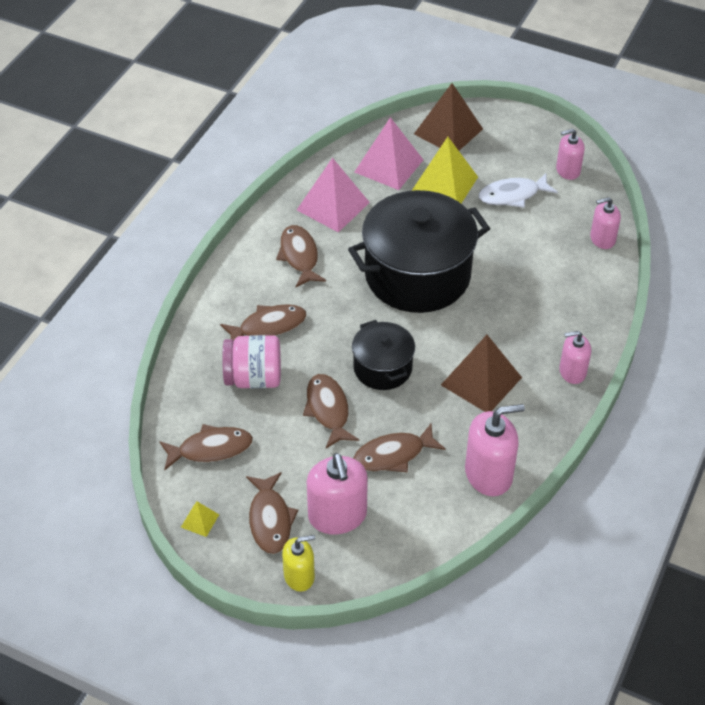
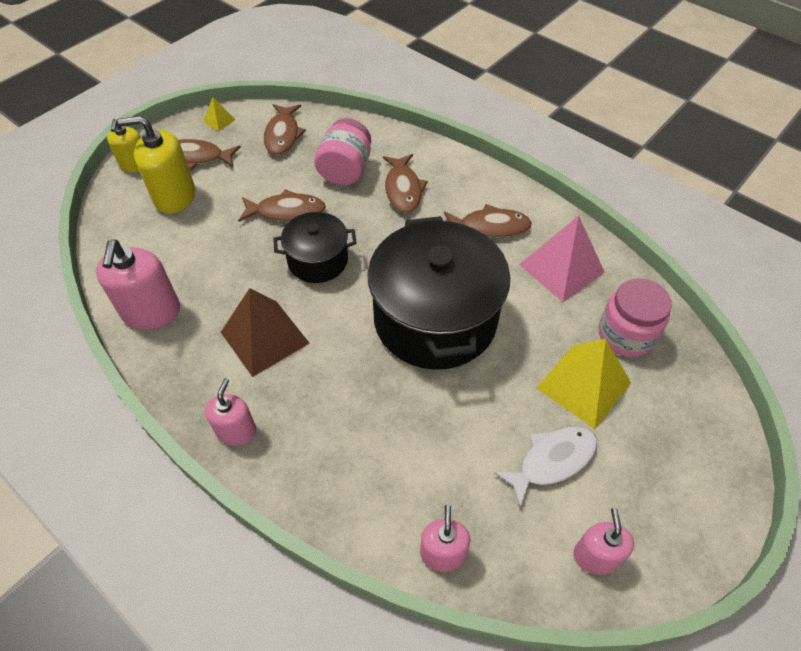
camera: 105 degrees right, 5 degrees up
pink soap dispenser [307,453,368,534] -> yellow soap dispenser [117,116,195,214]
brown fish [353,423,446,472] -> none
pink pyramid [355,117,423,190] -> pink jar [599,278,672,357]
brown pyramid [414,83,483,150] -> none
white fish [478,173,558,208] -> white fish turned 60 degrees clockwise [494,426,597,508]

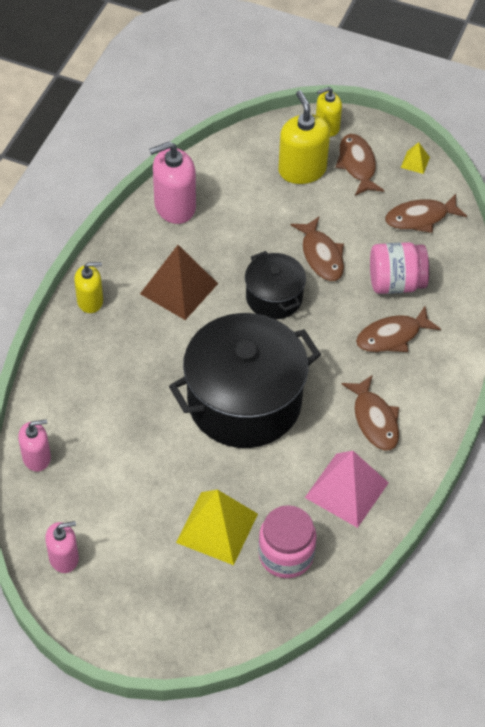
camera: 70 degrees right, 0 degrees up
pink soap dispenser [205,378,256,446] -> yellow soap dispenser [74,262,103,313]
white fish [494,426,597,508] -> none

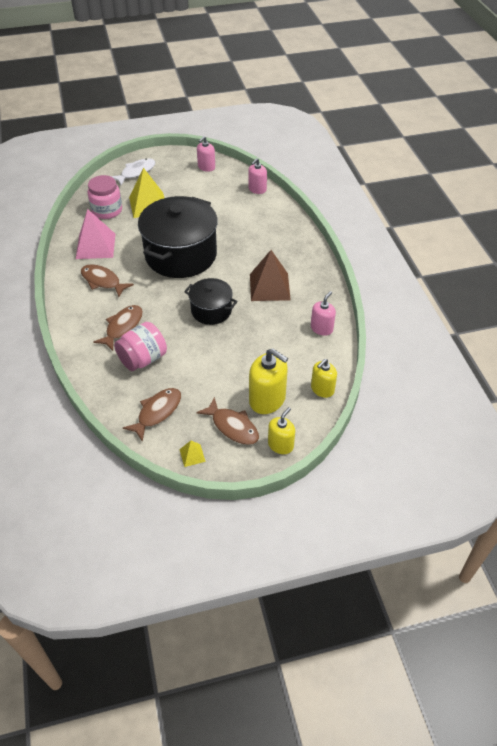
camera: 145 degrees right, 5 degrees down
yellow soap dispenser [74,262,103,313] -> yellow soap dispenser moved to [311,359,337,398]
pink soap dispenser [149,141,196,224] -> pink soap dispenser [311,291,336,336], size x0.62
brown fish [291,217,344,281] -> none
none -> white fish [111,158,155,186]

